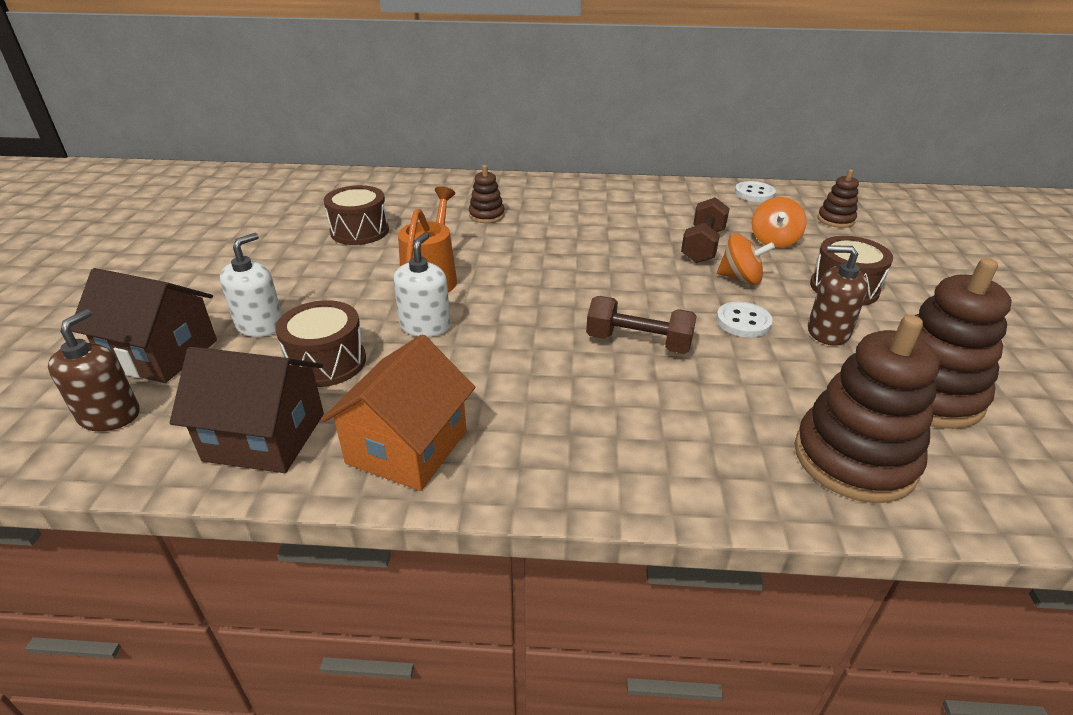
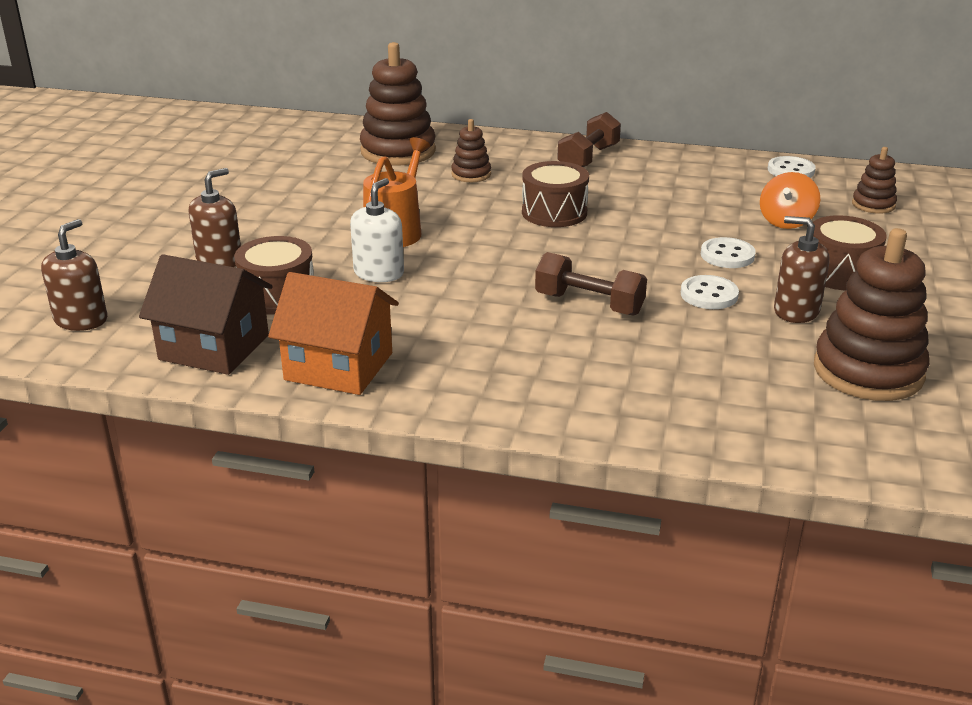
camera: 10 degrees right, 5 degrees down
brown house [70,268,217,383] -> none
white soap dispenser [220,233,282,337] -> brown soap dispenser [189,168,241,267]
orange house [321,335,475,491] -> orange house turned 75 degrees clockwise [268,272,399,395]
brown drum [324,185,389,245] -> brown drum moved to [522,161,589,227]
brown dumbbell [681,197,730,263] -> brown dumbbell moved to [557,112,621,167]
orange spinning top [717,233,775,285] -> white button [701,237,756,268]
brown stacking toy [795,315,940,503] -> brown stacking toy moved to [360,42,436,166]

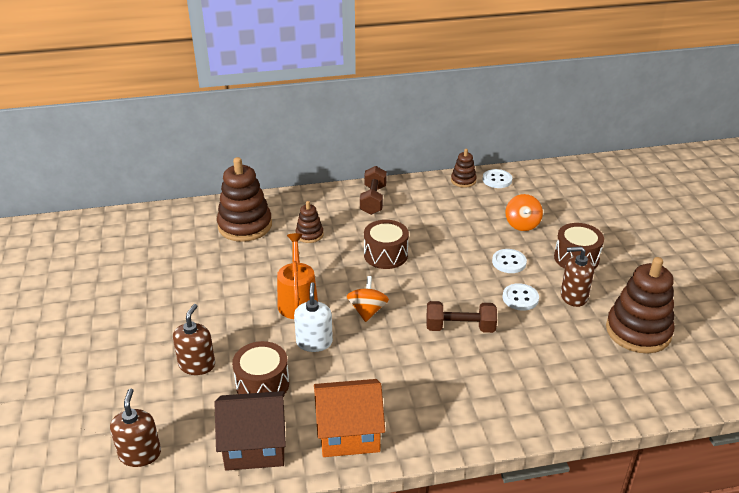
camera: 25 degrees left, 5 degrees up
brown stacking toy [852,147,897,214] -> brown stacking toy moved to [451,149,477,188]
none -> orange spinning top [347,276,389,322]

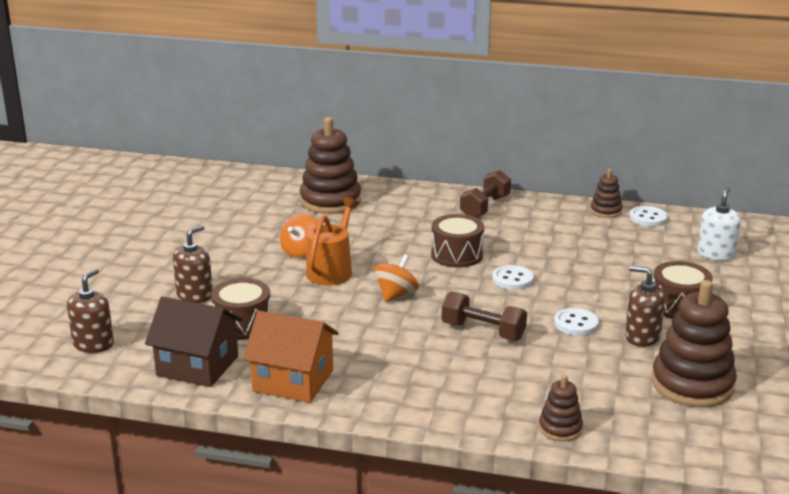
camera: 25 degrees right, 10 degrees down
white soap dispenser [294,282,333,352] -> white soap dispenser moved to [697,187,741,261]
brown stacking toy [296,201,323,243] -> brown stacking toy moved to [539,375,583,441]
white button [492,249,527,273] -> white button moved to [492,265,534,290]
orange spinning top [505,194,543,231] -> orange spinning top moved to [280,214,318,258]

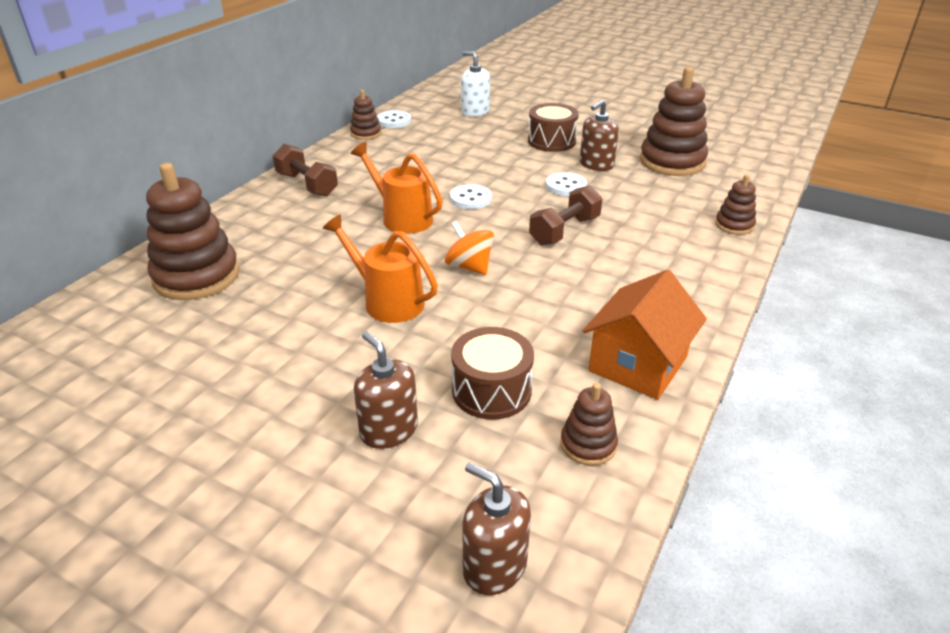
camera: 75 degrees left, 10 degrees up
brown house [145,297,243,387] -> brown stacking toy [560,383,618,466]
orange spinning top [280,214,318,258] -> none
brown drum [431,214,484,268] -> orange watering can [351,142,443,234]

